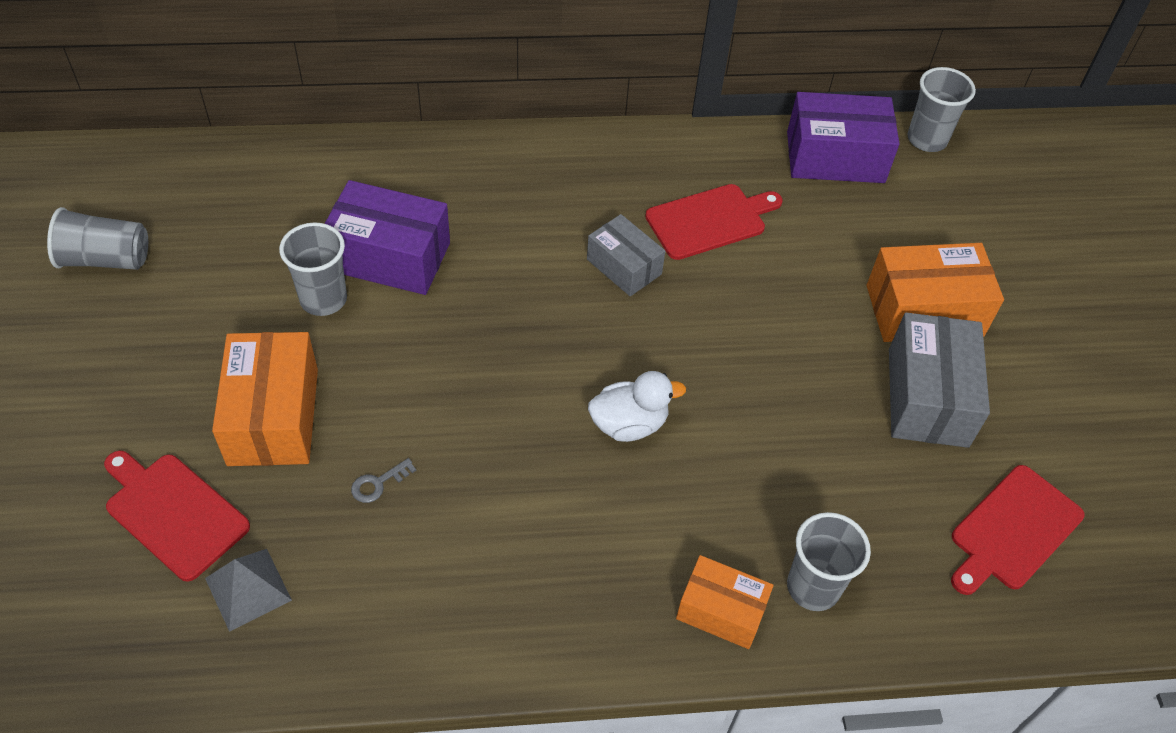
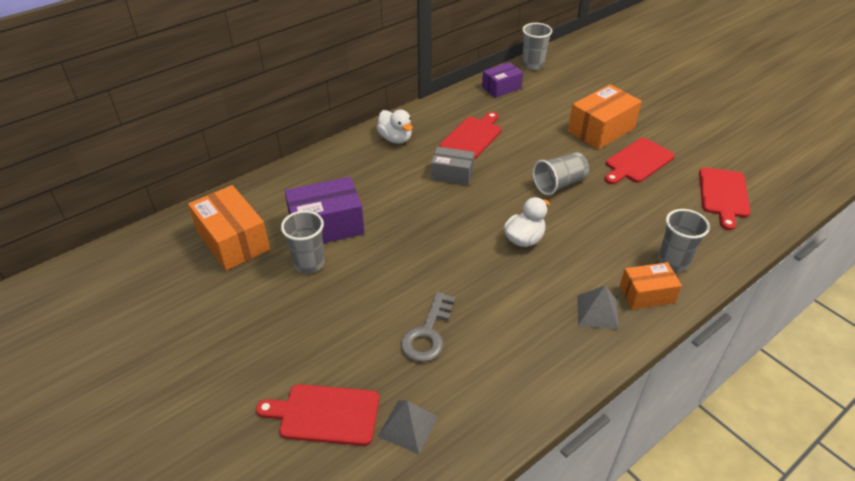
camera: 30 degrees left, 10 degrees down
grey cup [47,207,148,270] -> grey cup moved to [533,152,589,195]
orange box [212,332,318,466] -> orange box moved to [188,185,270,271]
grey key [351,458,416,503] -> grey key [401,292,455,362], size x1.99
purple box [787,92,900,183] -> purple box [482,62,523,98], size x0.62
grey box [889,312,990,448] -> red cutting board [604,138,675,184]
none -> white duck [376,110,413,144]
none -> grey pyramid [577,286,619,330]

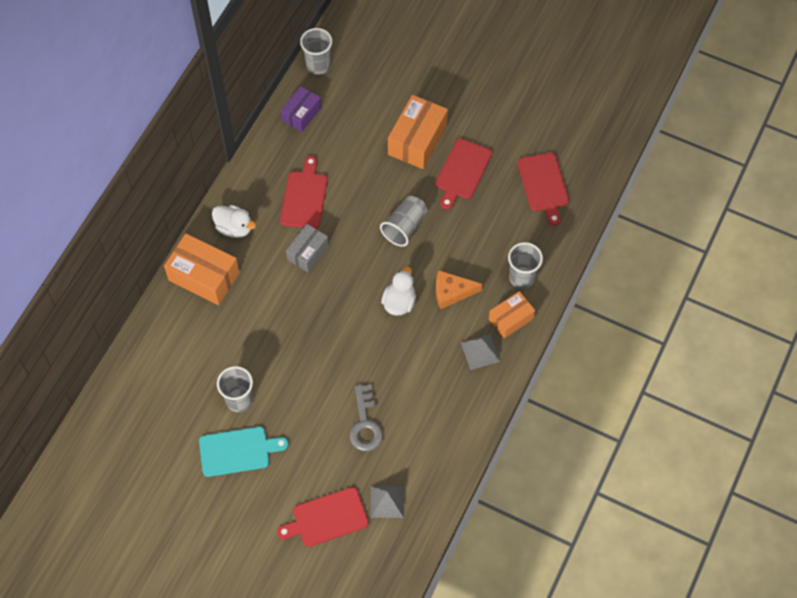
camera: 25 degrees left, 20 degrees up
orange box [188,185,270,271] -> orange box moved to [164,233,240,305]
purple box [285,177,365,243] -> none
grey box [431,147,475,185] -> grey box turned 45 degrees counterclockwise [286,224,329,272]
none -> turquoise cutting board [199,427,288,477]
none -> orange cheese [436,270,482,309]

